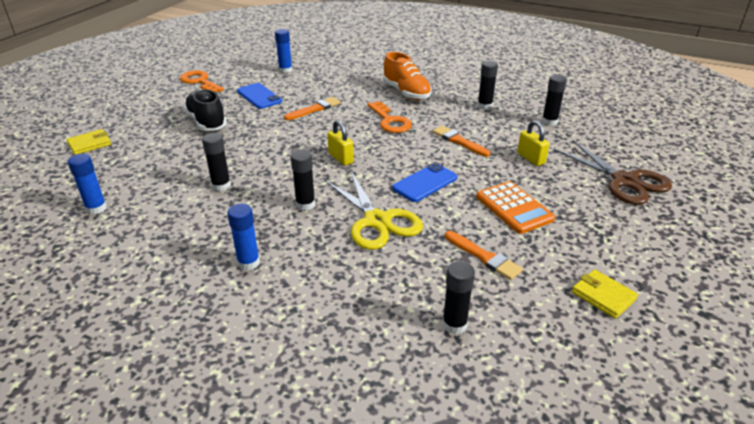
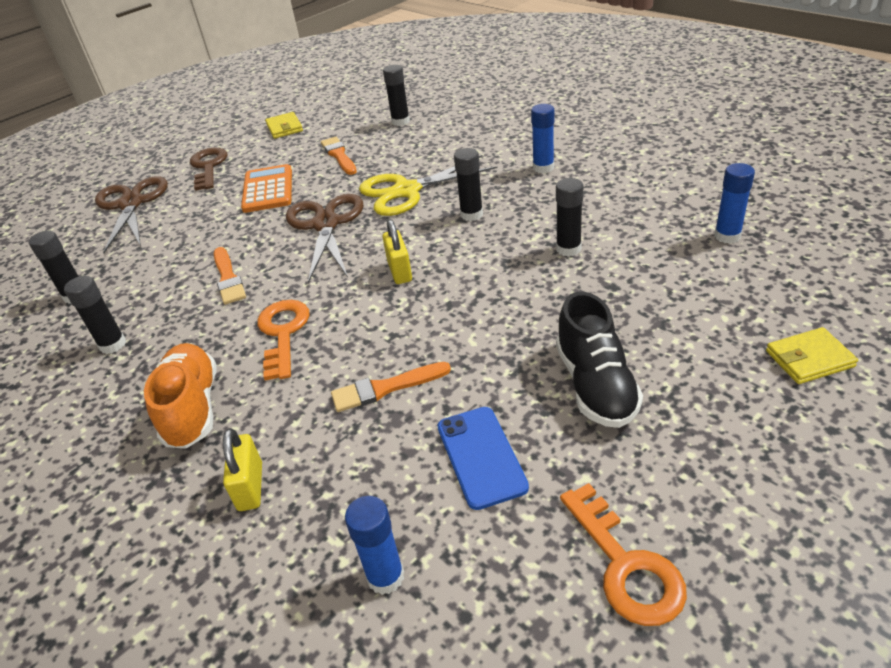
camera: 155 degrees left, 5 degrees up
yellow scissors [325,172,423,250] -> yellow scissors turned 105 degrees counterclockwise [359,155,498,216]
blue phone [392,163,457,202] -> brown scissors [286,194,364,283]
yellow padlock [517,120,550,166] -> yellow padlock moved to [223,428,262,511]
none -> brown key [190,148,227,191]

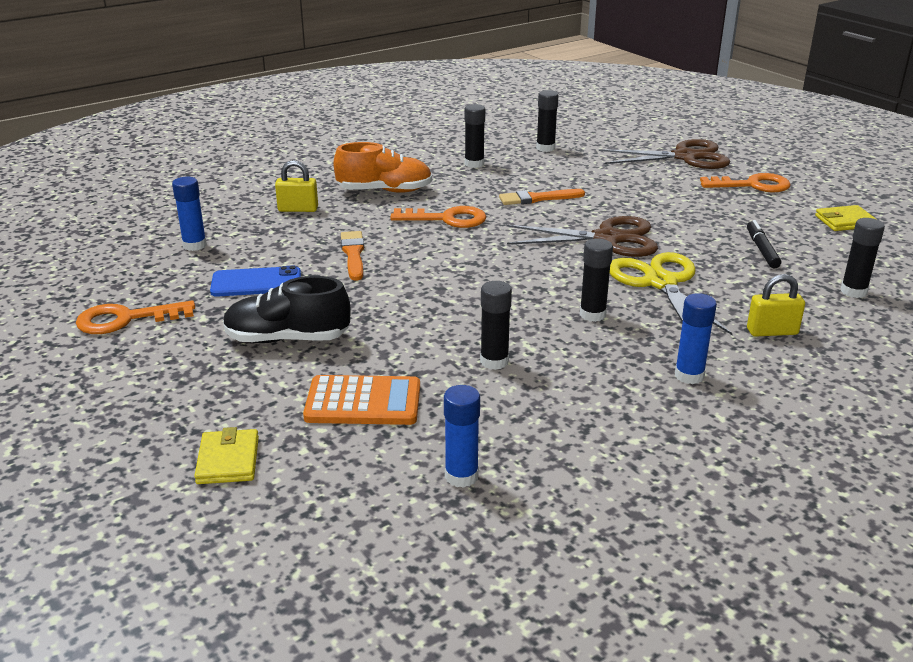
camera: 95 degrees right, 10 degrees down
brown key [190,148,227,191] -> orange key [700,173,791,192]
orange calculator [241,164,292,213] -> orange calculator moved to [303,375,420,425]
orange brush [321,137,357,175] -> black marker [747,220,781,268]
yellow padlock [383,219,412,284] -> yellow padlock moved to [747,274,805,337]

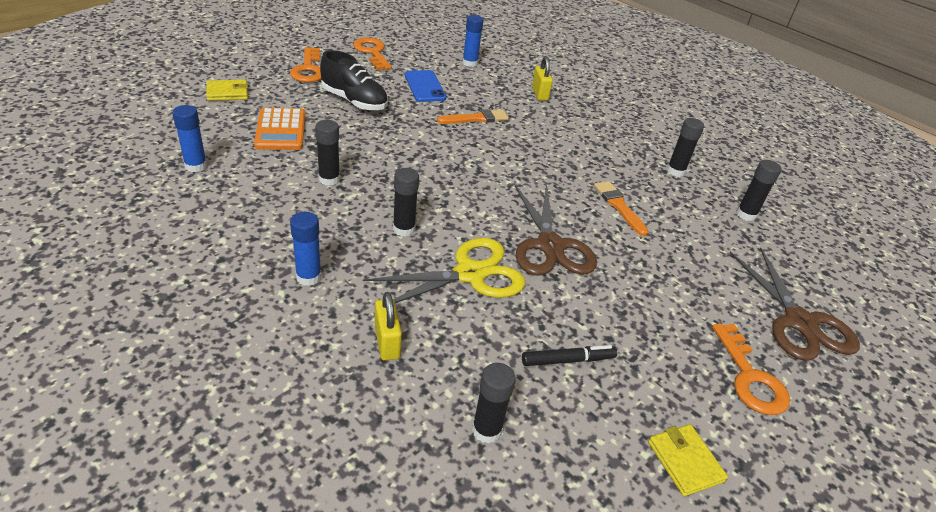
camera: 75 degrees right, 10 degrees up
black shoe [223,276,350,343] -> black shoe turned 135 degrees clockwise [320,50,388,111]
orange shoe [333,142,432,193] -> none
orange key [390,206,486,228] -> orange key moved to [290,47,321,82]

